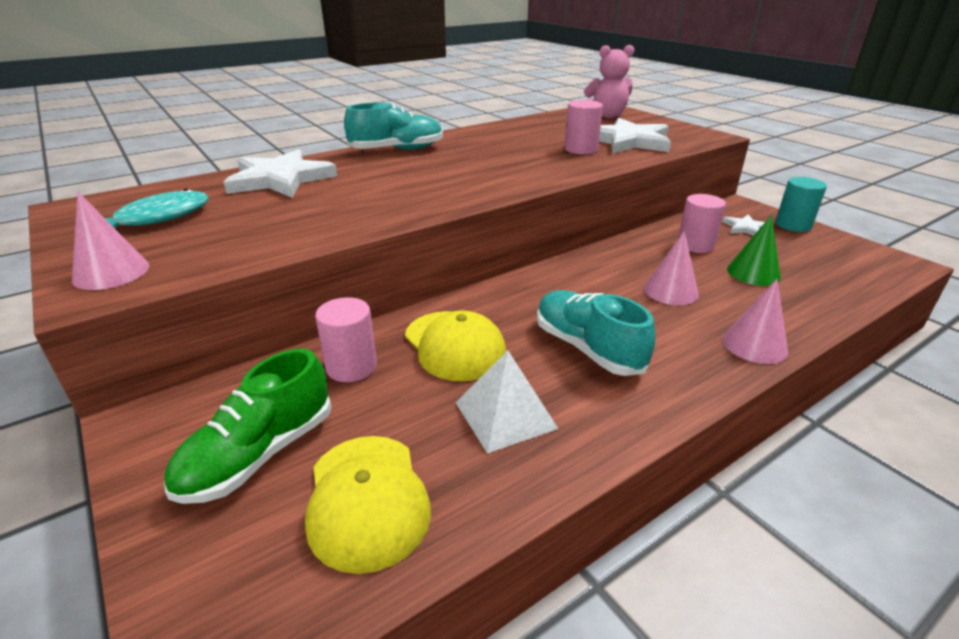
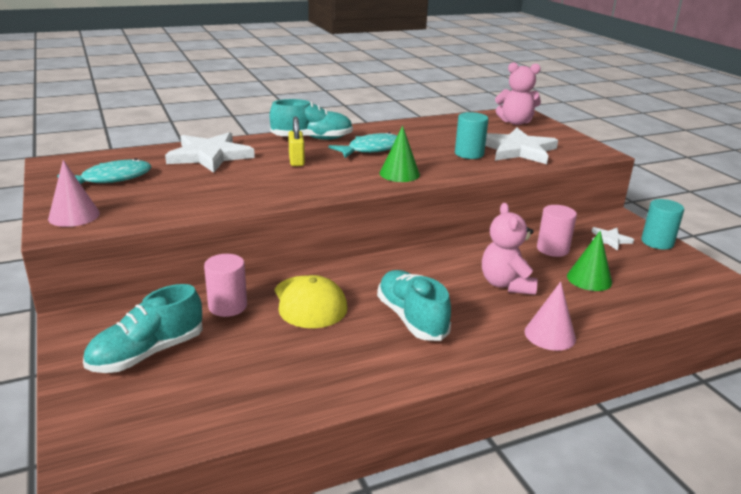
camera: 10 degrees right, 5 degrees down
green shoe [164,349,332,504] -> turquoise shoe [83,284,203,373]
yellow cap [305,436,431,574] -> none
white pyramid [455,350,558,454] -> none
pink cylinder [564,100,603,154] -> turquoise cylinder [455,112,489,159]
pink cone [644,231,699,305] -> pink teddy bear [482,203,538,295]
none -> yellow padlock [288,116,305,166]
none -> turquoise fish [328,132,397,158]
none -> green cone [380,126,420,182]

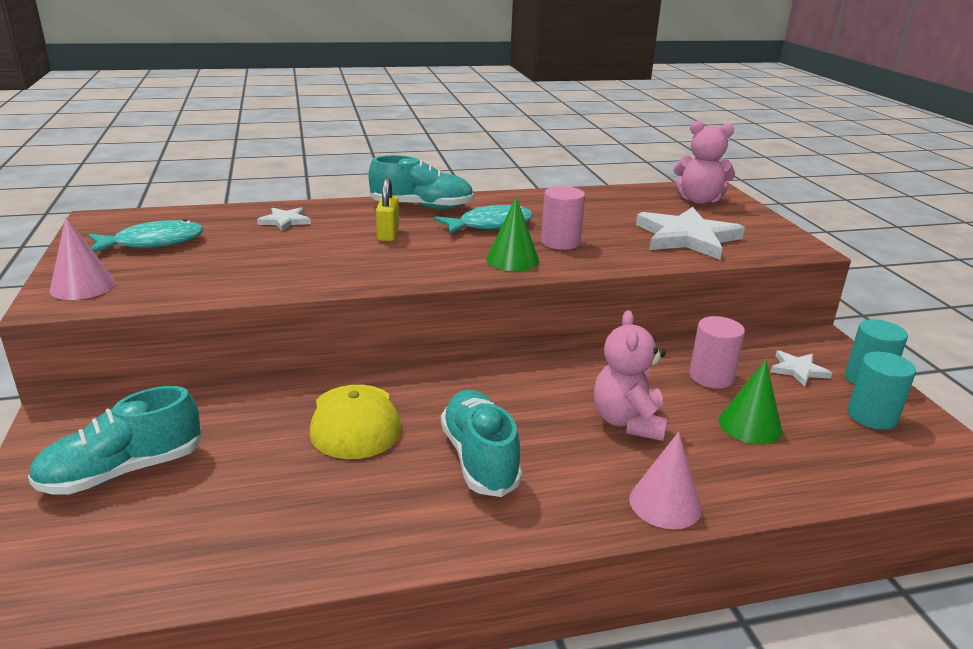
camera: 10 degrees right, 0 degrees up
white star [165,132,255,173] -> white star [257,207,311,231], size x0.49
pink cylinder [204,254,247,317] -> pink cylinder moved to [541,186,585,250]
turquoise cylinder [455,112,489,159] -> turquoise cylinder moved to [847,351,916,430]

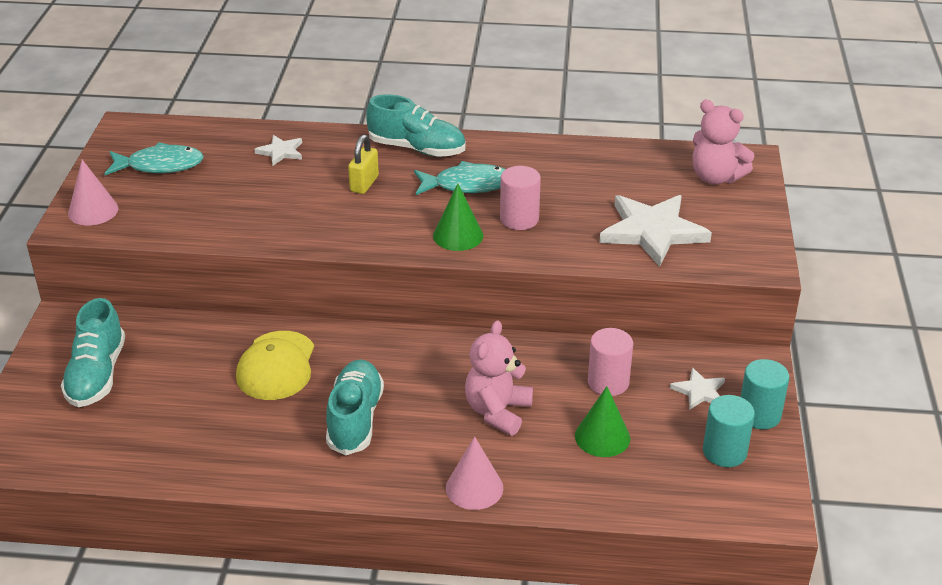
camera: 20 degrees right, 10 degrees up
turquoise shoe [28,386,202,495] -> turquoise shoe turned 75 degrees counterclockwise [61,298,125,407]

